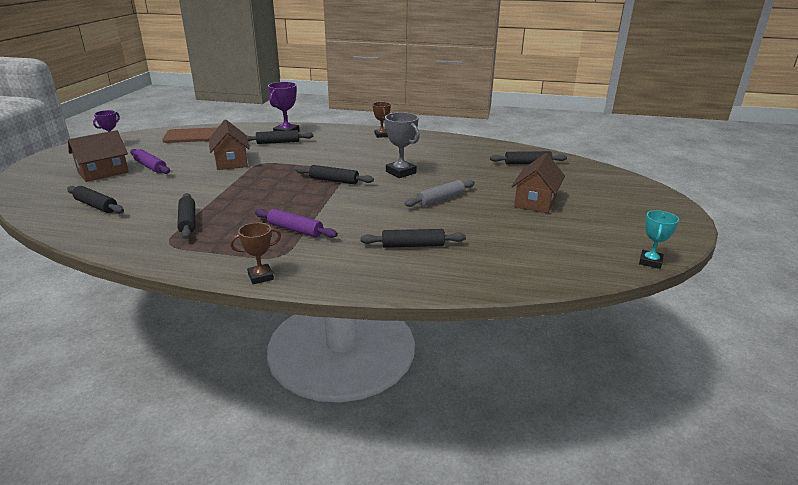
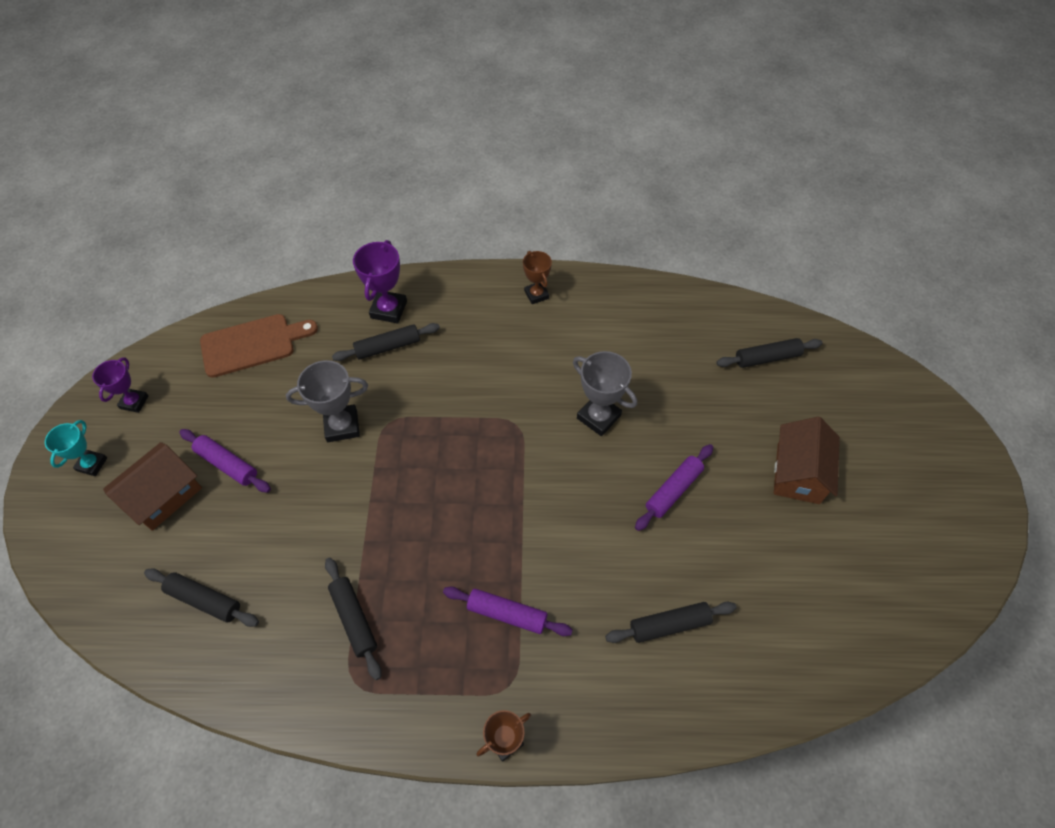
camera: 10 degrees left, 30 degrees up
brown house [209,120,250,170] -> grey trophy [286,360,368,442]
black rolling pin [295,165,374,184] -> none
grey rolling pin [404,180,475,207] -> purple rolling pin [635,444,713,531]
turquoise trophy [639,210,679,269] -> turquoise trophy moved to [45,420,107,476]

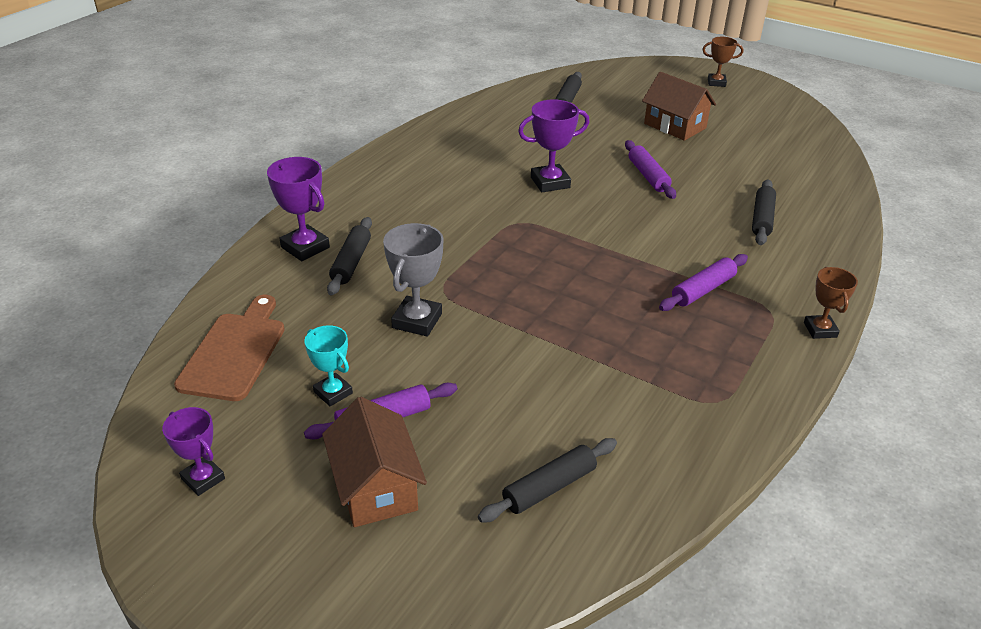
camera: 60 degrees left, 20 degrees down
turquoise trophy [45,420,107,476] -> turquoise trophy moved to [304,325,353,406]
black rolling pin [325,558,382,680] -> none
brown trophy [523,251,552,304] -> brown trophy moved to [702,37,743,87]
grey trophy [573,351,637,436] -> purple trophy [518,99,589,192]

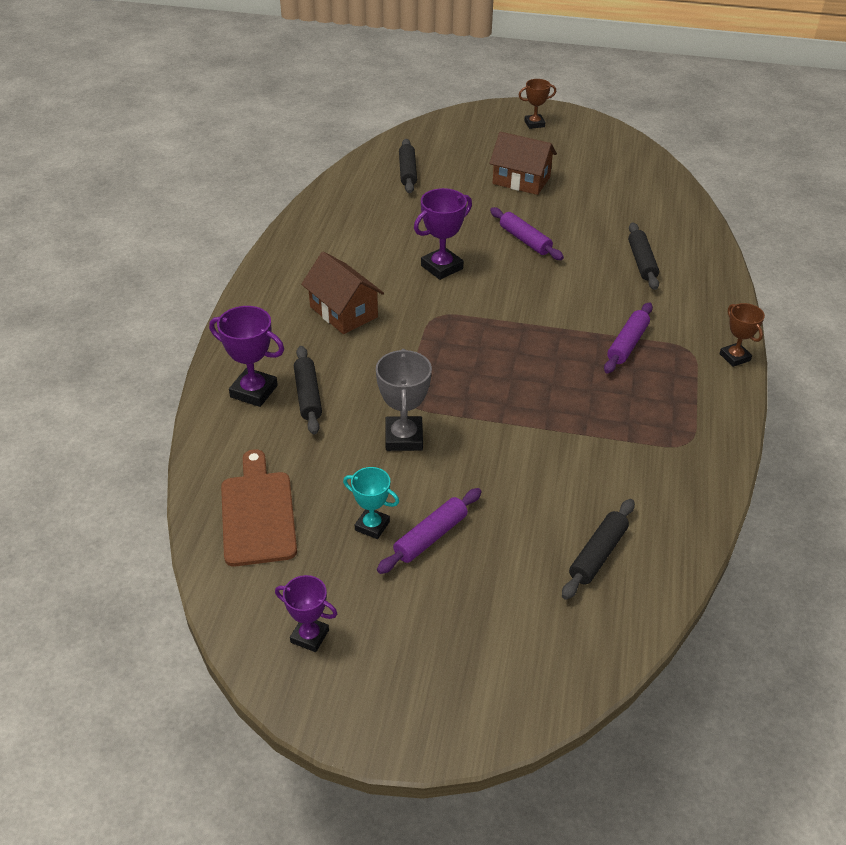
camera: 20 degrees left, 5 degrees up
brown house [322,397,427,527] -> brown house moved to [301,252,384,334]

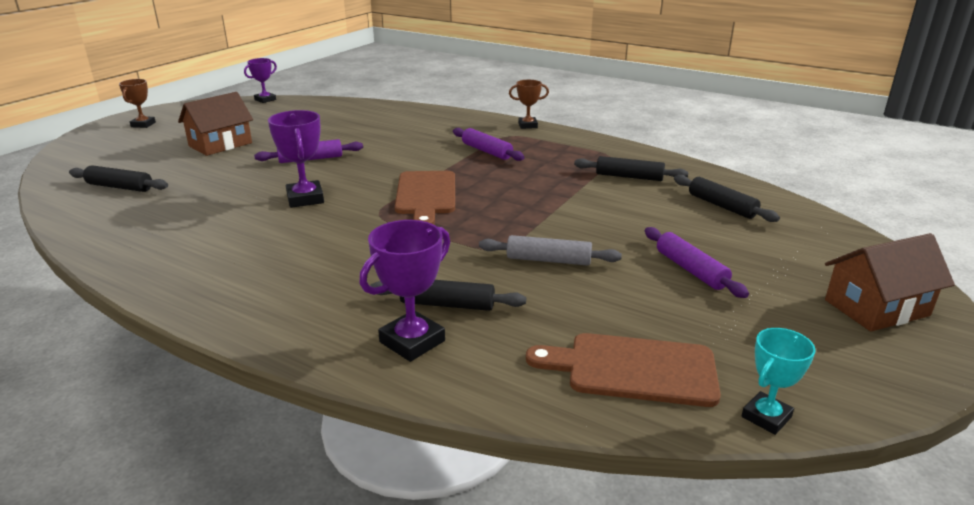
camera: 70 degrees left, 15 degrees down
purple trophy [275,575,337,652] -> purple trophy moved to [244,58,277,103]
brown house [301,252,384,334] -> brown house moved to [825,233,955,331]
turquoise trophy [343,467,399,539] -> turquoise trophy moved to [742,328,816,435]
grey trophy [376,349,432,451] -> grey rolling pin [479,235,622,266]
black rolling pin [628,222,659,290] -> black rolling pin moved to [574,156,689,181]
none -> brown cutting board [395,171,455,224]

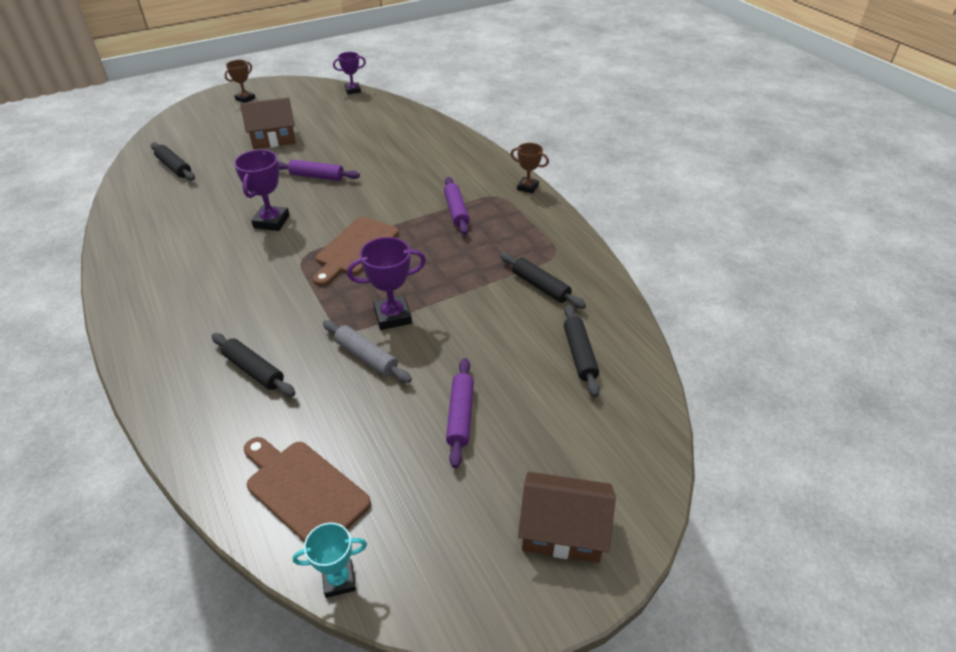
camera: 30 degrees right, 15 degrees up
purple trophy [359,220,450,362] -> purple trophy moved to [347,237,426,330]

